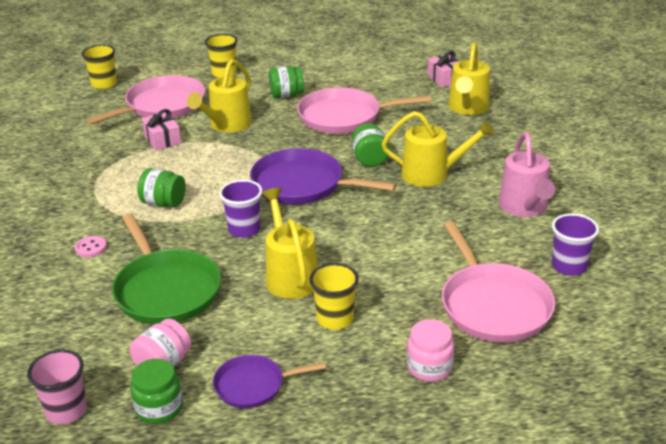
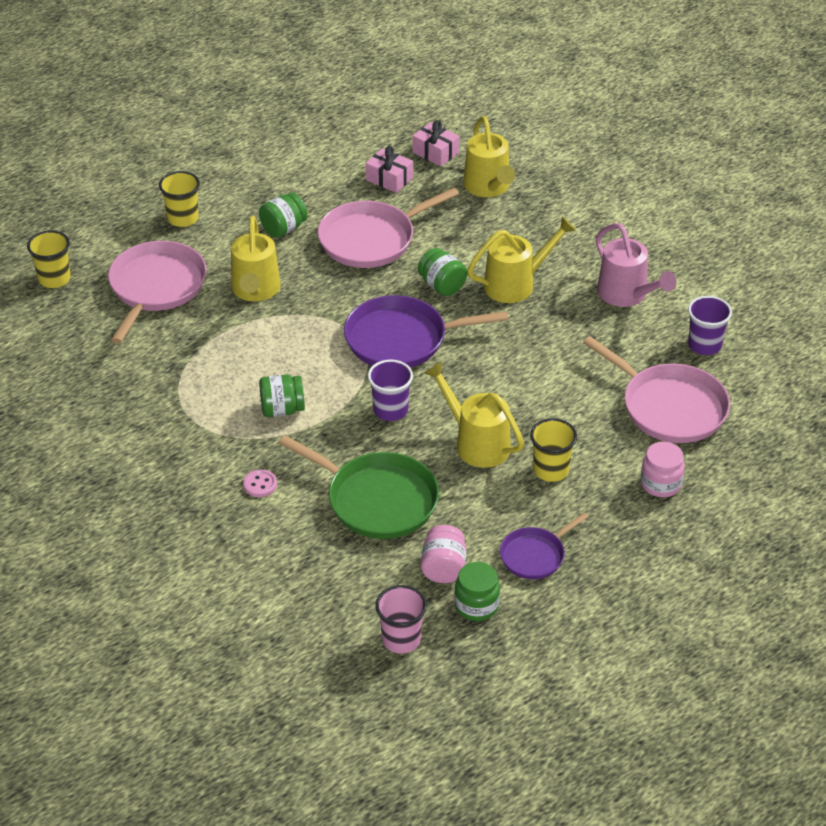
camera: 30 degrees left, 10 degrees up
pink gift [142,109,181,150] -> pink gift moved to [365,146,413,193]

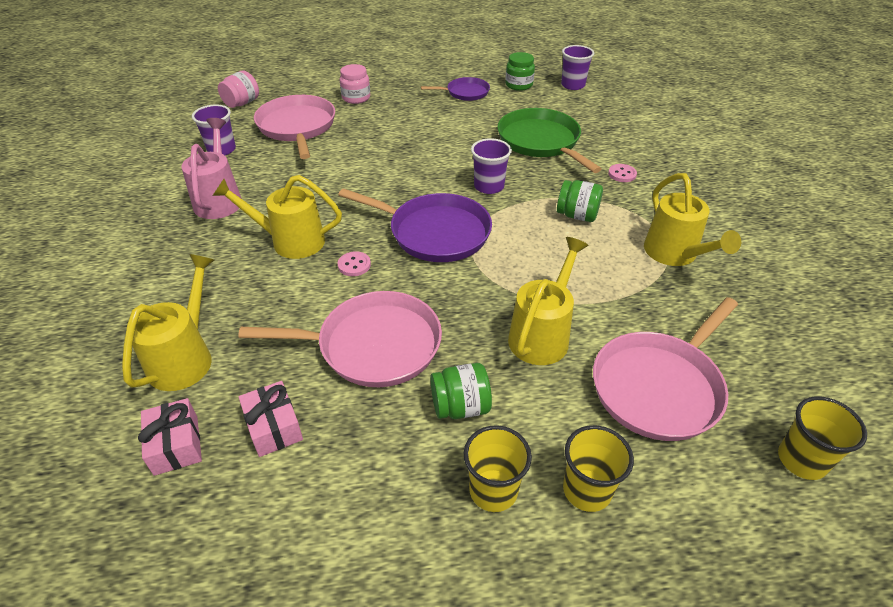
camera: 150 degrees left, 0 degrees up
pink cup [376,585,427,654] -> purple cup [561,45,594,90]
green jar [418,248,467,296] -> pink button [338,251,371,276]
pink jar [421,525,466,583] -> pink jar moved to [218,71,259,108]
yellow watering can [425,361,524,468] -> yellow watering can moved to [644,173,741,266]
yellow cup [530,418,577,482] -> yellow cup moved to [464,425,532,512]

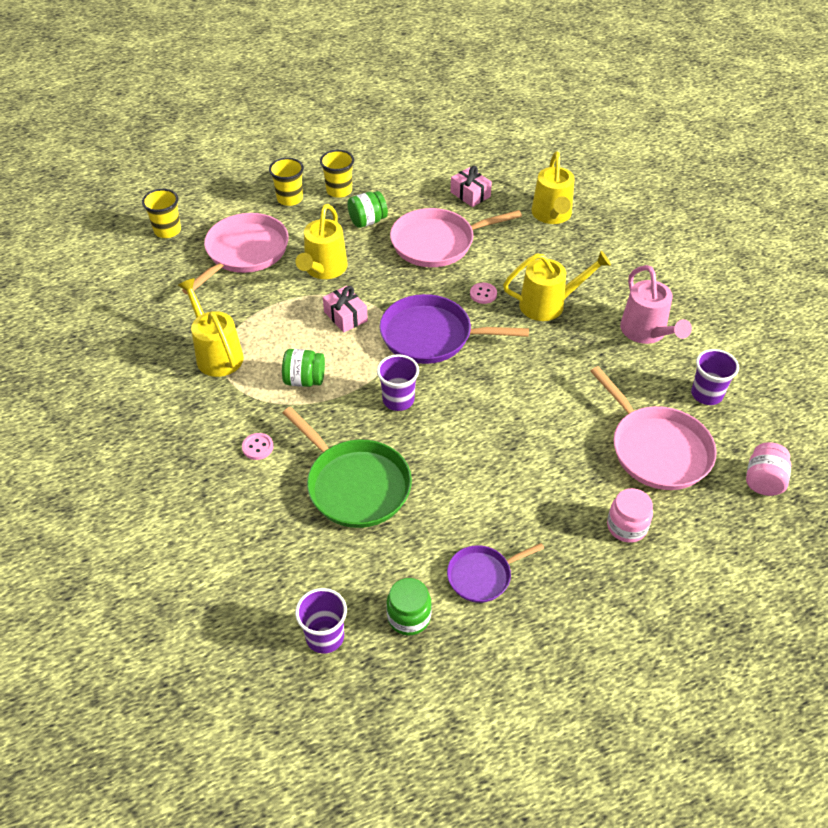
camera: 165 degrees right, 5 degrees up
pink gift [138,398,202,476] -> pink gift moved to [323,286,368,333]

